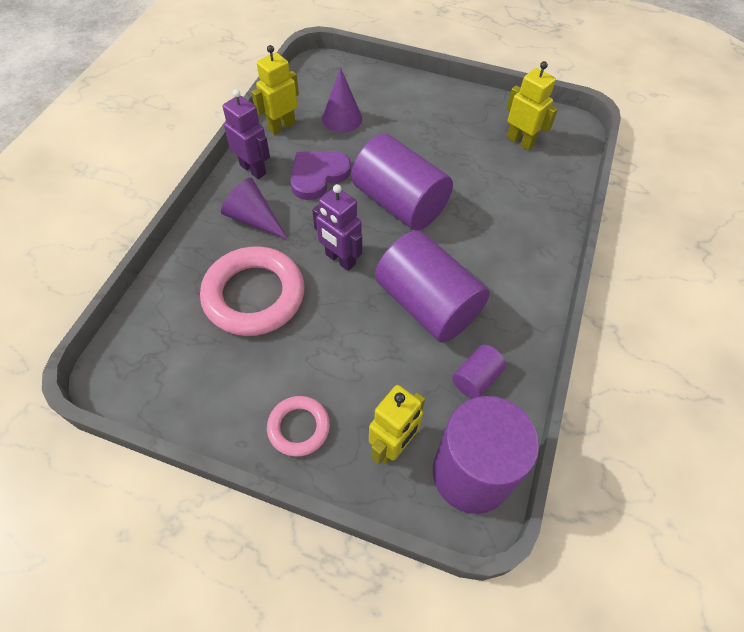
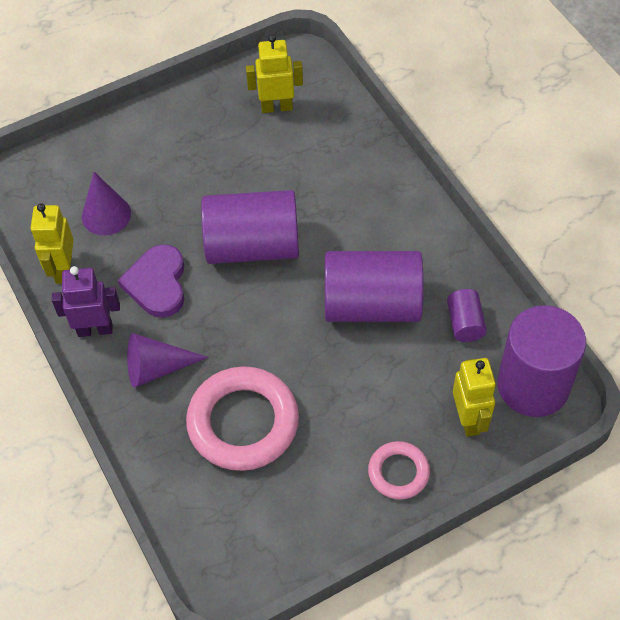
camera: 45 degrees left, 0 degrees up
purple robot [312,184,362,271] -> none

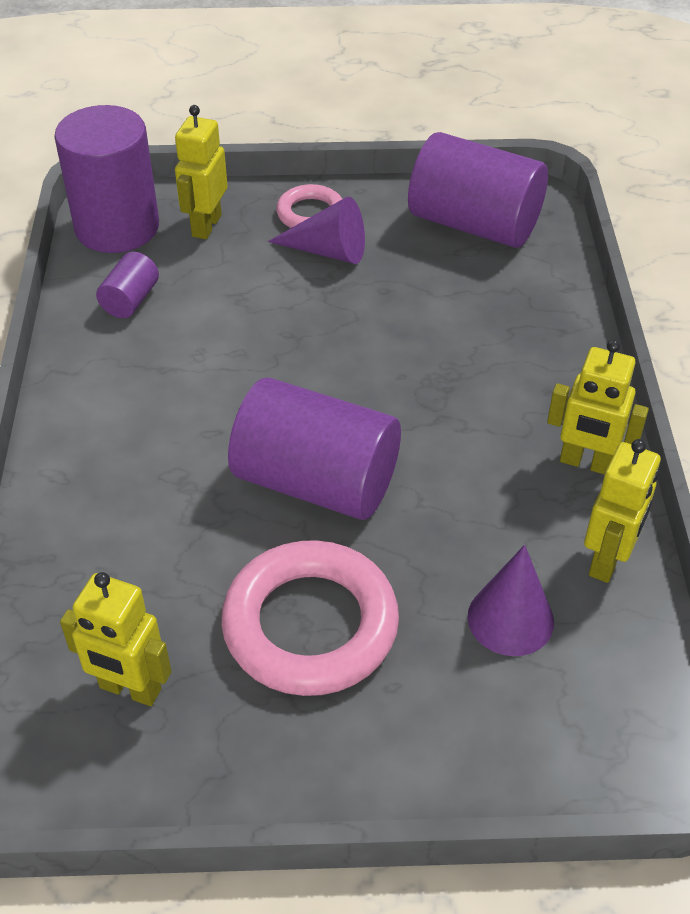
camera: 155 degrees left, 10 degrees down
purple robot [52,266,120,337] -> yellow robot [547,339,649,475]
purple heart [118,244,184,318] -> none
purple cone [127,333,208,388] -> purple cone moved to [268,197,365,264]
pink ring [186,366,299,471] -> pink ring moved to [221,540,399,696]
purple cylinder [325,251,423,322] -> purple cylinder moved to [408,132,548,248]

